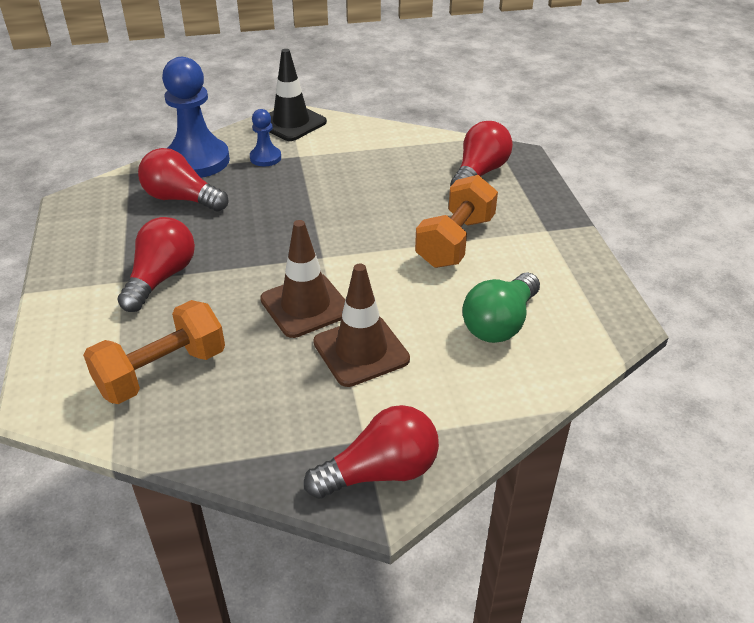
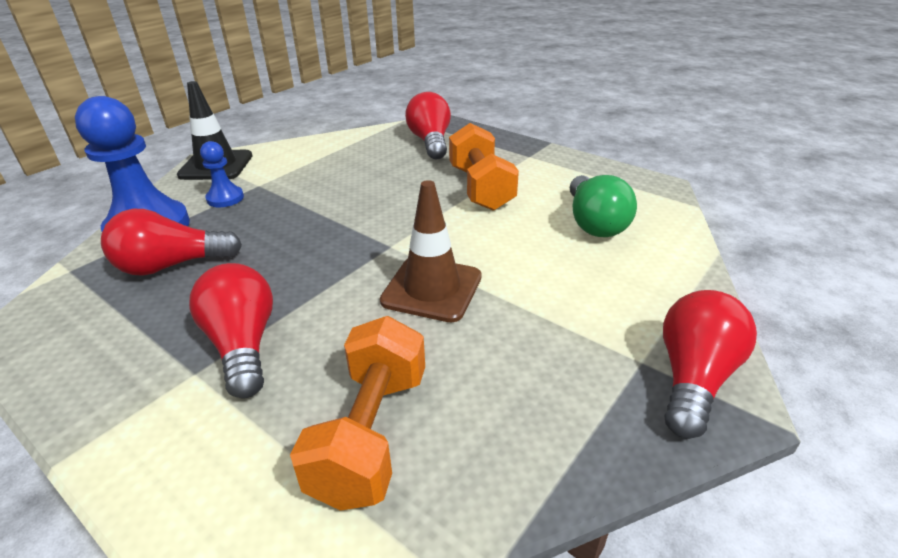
camera: 40 degrees left, 5 degrees down
brown traffic cone [313,264,410,387] -> none

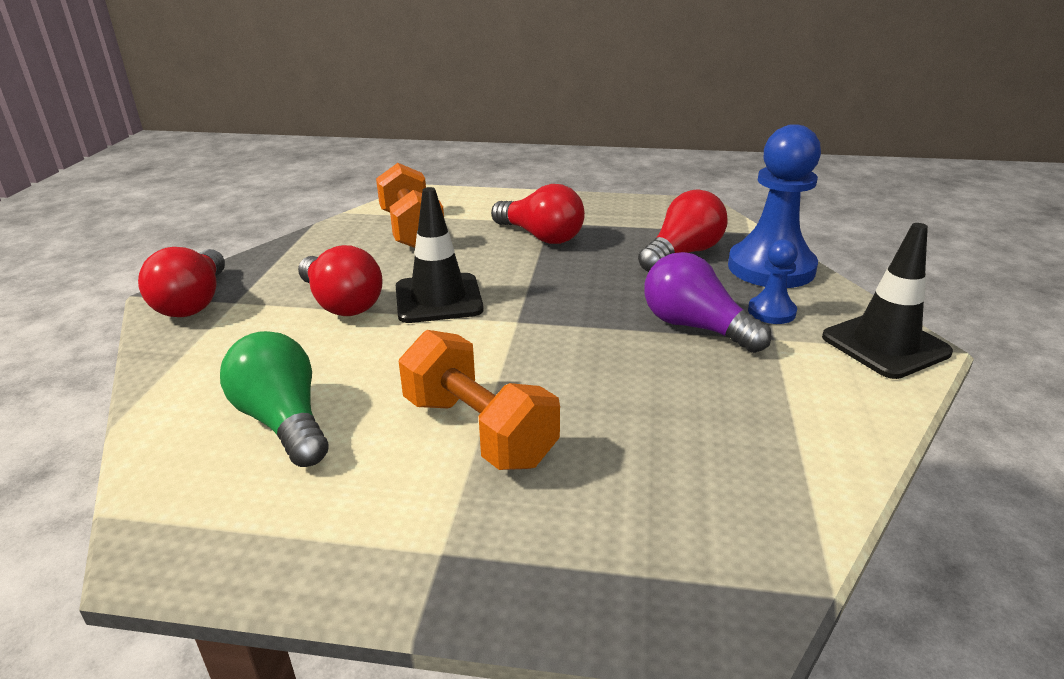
camera: 150 degrees right, 5 degrees down
brown traffic cone [380,180,482,322] -> black traffic cone [396,187,484,323]
red light bulb [405,92,451,159] -> red light bulb moved to [298,245,383,316]
none -> purple light bulb [644,252,772,353]

